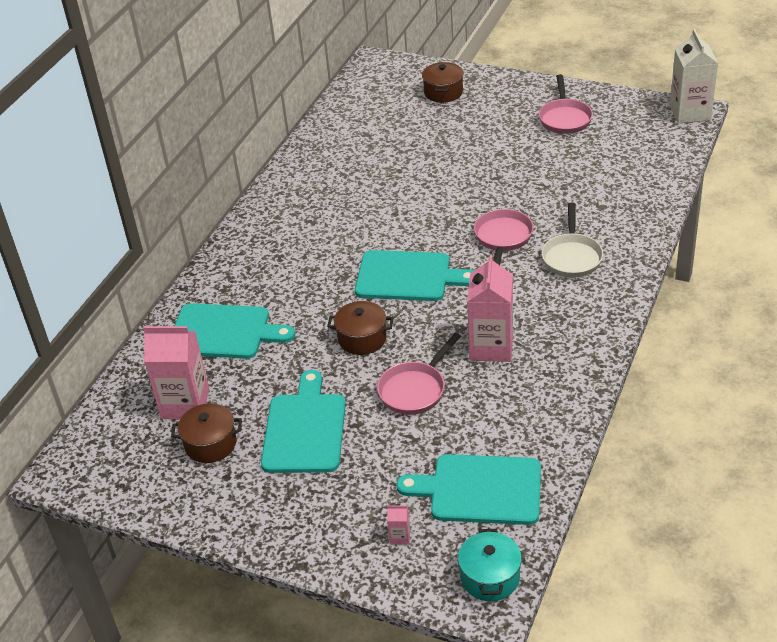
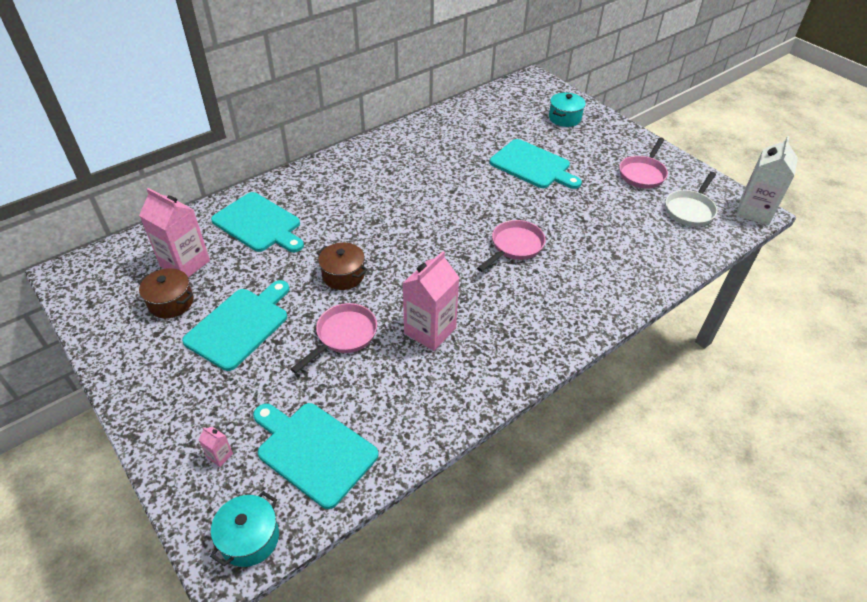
camera: 25 degrees right, 5 degrees up
turquoise cutting board [355,250,474,301] -> turquoise cutting board moved to [490,139,582,189]
pink pan [377,333,461,415] -> pink pan turned 150 degrees clockwise [291,303,377,374]
brown pot [422,62,464,103] -> turquoise pot [549,93,586,127]
white pan [541,203,603,278] -> white pan moved to [665,172,717,226]

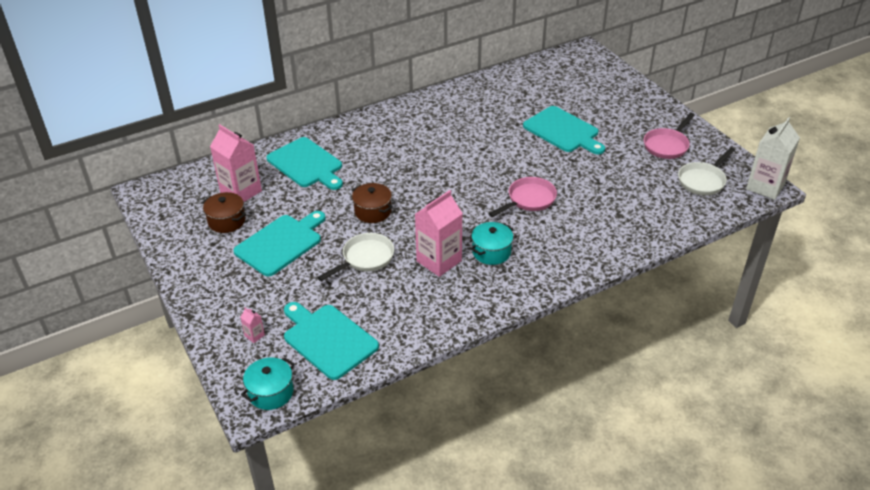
camera: 10 degrees right, 5 degrees down
pink pan [291,303,377,374] -> white pan [317,233,394,281]
turquoise pot [549,93,586,127] -> turquoise pot moved to [471,222,513,265]

